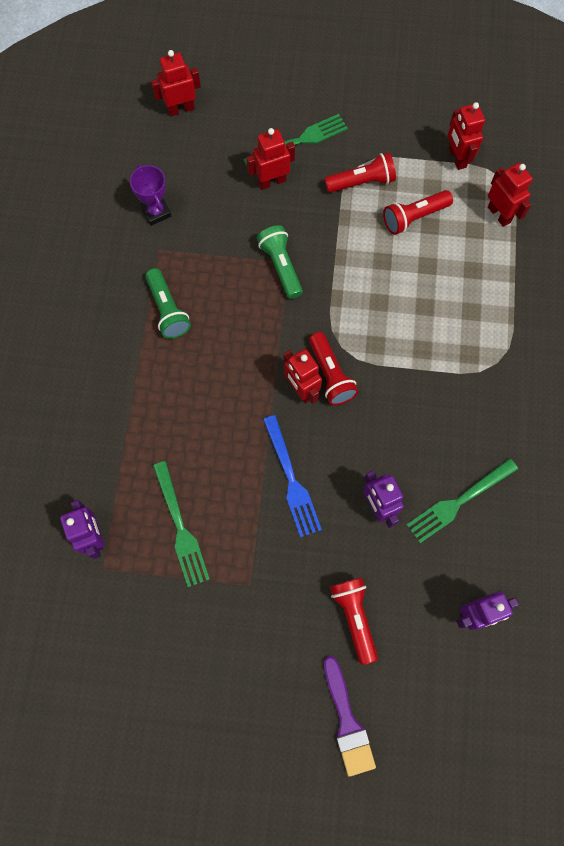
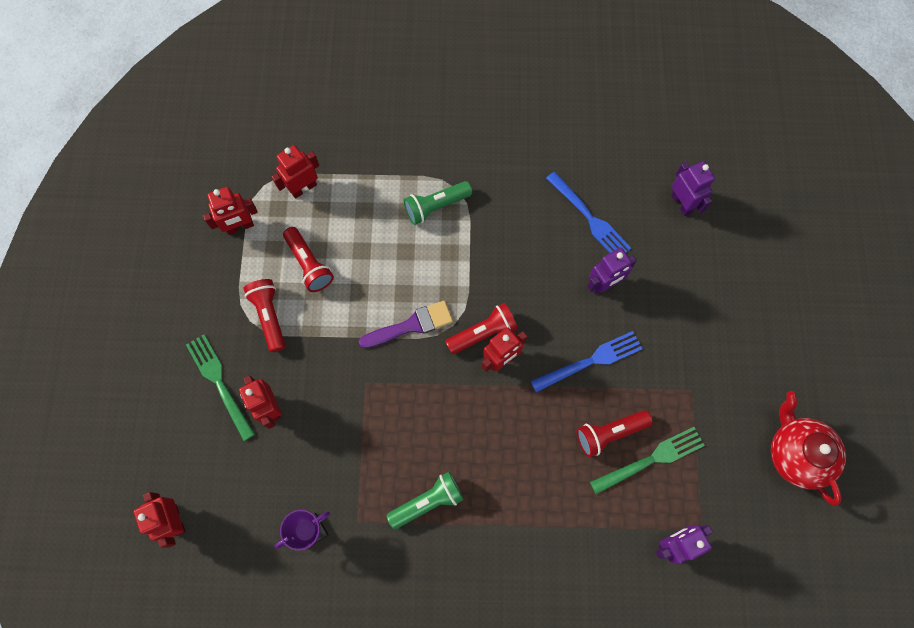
camera: 95 degrees left, 0 degrees up
green flashlight [257,225,303,299] -> green flashlight moved to [403,181,472,225]
purple brush [324,656,376,777] -> purple brush moved to [359,301,453,348]
red flashlight [330,578,378,665] -> red flashlight moved to [577,410,653,457]
green fork [407,458,518,543] -> blue fork [546,172,631,253]
none -> red teapot [771,391,846,506]

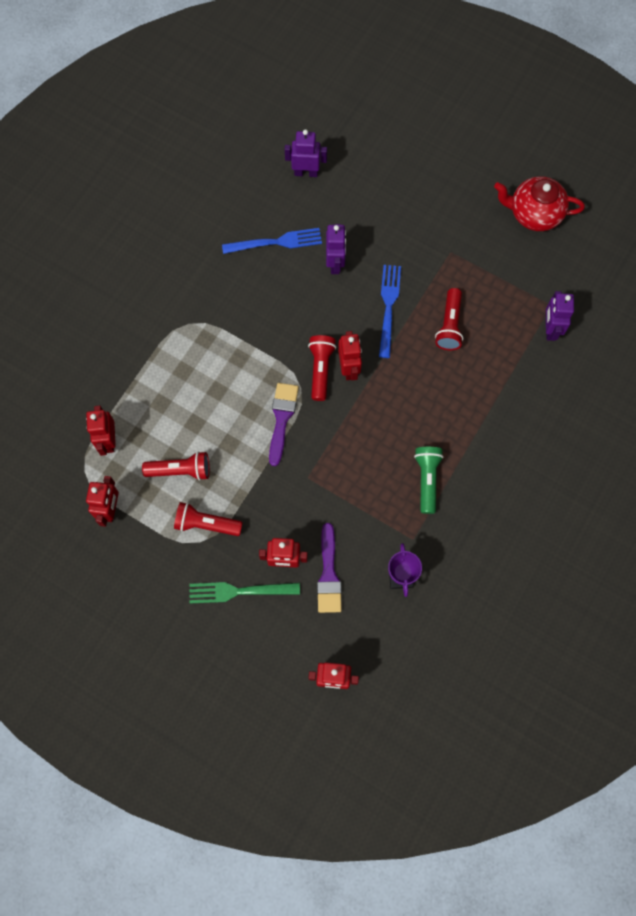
camera: 60 degrees left, 0 degrees up
green flashlight [403,181,472,225] -> none
green fork [590,427,705,494] -> none
none -> purple brush [317,523,342,613]

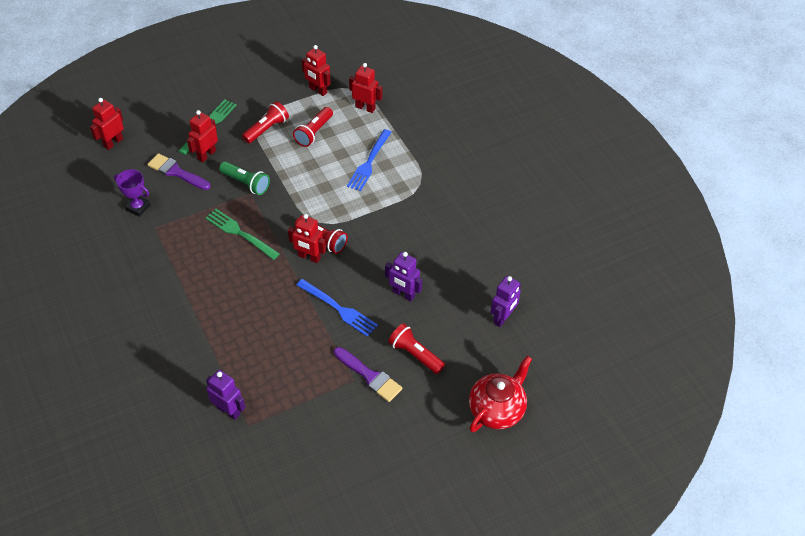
camera: 120 degrees right, 20 degrees down
blue fork [222,228,322,254] -> blue fork moved to [347,129,392,191]
purple brush [269,383,299,466] -> purple brush moved to [334,347,402,402]
green flashlight [414,447,444,514] -> green flashlight moved to [219,161,270,195]
red flashlight [435,288,463,350] -> red flashlight moved to [388,323,445,374]
red teapot [494,176,585,231] -> red teapot moved to [469,356,532,432]
none -> green fork [205,209,280,260]

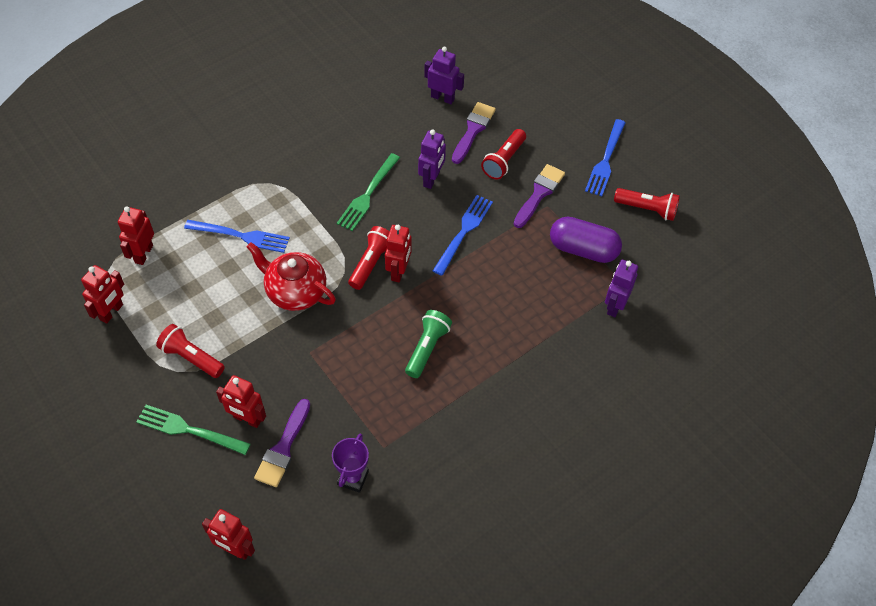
camera: 100 degrees left, 5 degrees up
green fork [205,209,280,260] -> green fork moved to [337,153,400,231]
green flashlight [219,161,270,195] -> green flashlight moved to [405,310,452,378]
red flashlight [293,107,333,147] -> red flashlight moved to [614,188,680,221]
red teapot [469,356,532,432] -> red teapot moved to [247,242,336,311]
none -> purple brush [452,102,496,164]
none -> purple capsule [550,216,622,263]
none -> blue fork [585,119,626,197]

